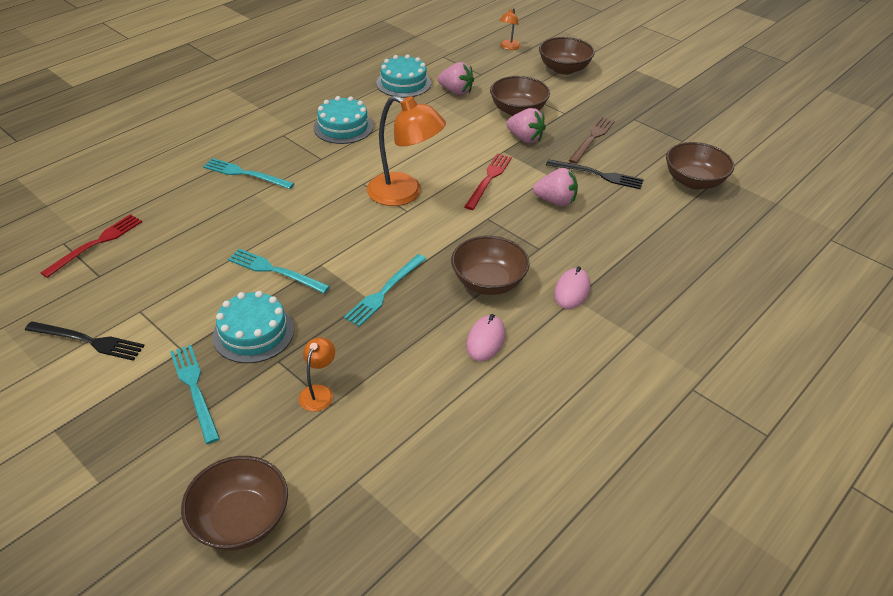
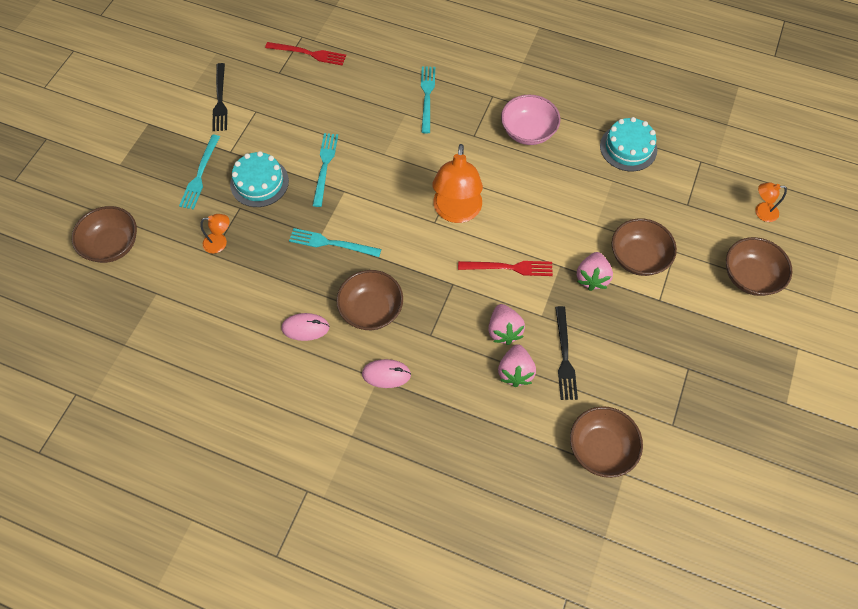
camera: 70 degrees right, 20 degrees up
turquoise fork [170,345,220,444] -> turquoise fork turned 150 degrees clockwise [179,135,220,210]
turquoise cake [314,96,373,144] -> pink bowl [501,95,560,145]
pink strawberry [438,62,474,95] -> pink strawberry moved to [498,344,536,387]
brown fork [568,117,615,164] -> none

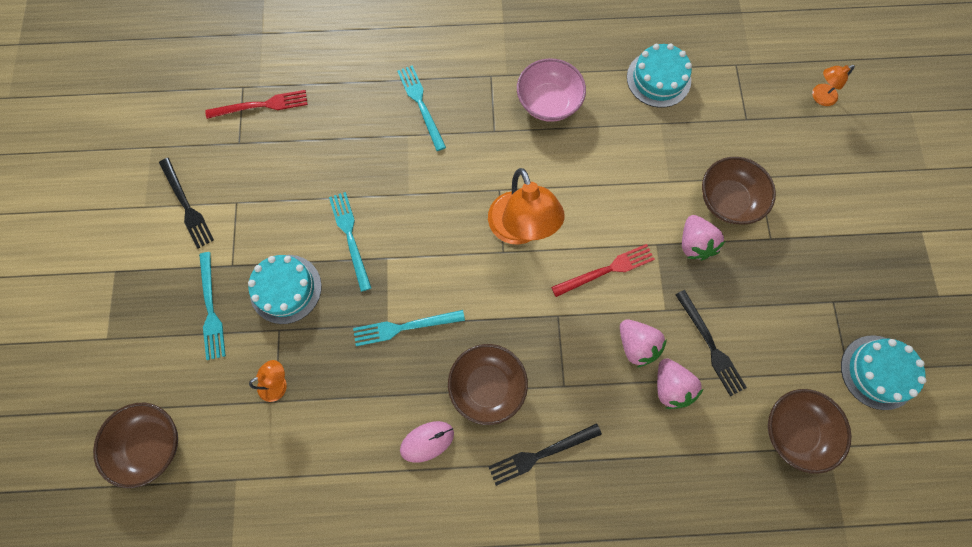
camera: 25 degrees left, 10 degrees up
pink mouse [362,359,411,388] -> black fork [488,423,602,486]
brown bowl [726,237,792,296] -> none
none -> turquoise cake [841,335,927,410]

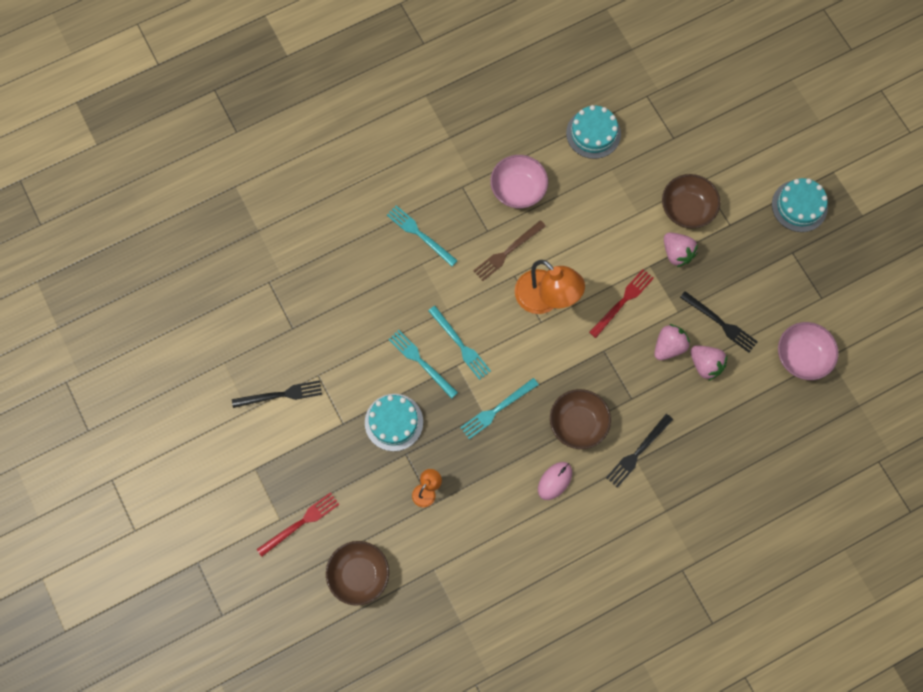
camera: 25 degrees left, 0 degrees up
black fork [159,158,214,248] -> black fork turned 45 degrees counterclockwise [232,380,322,408]
turquoise fork [199,252,226,360] -> turquoise fork moved to [428,306,491,380]
red fork [205,90,308,119] -> red fork moved to [257,492,340,557]
pink strawberry [620,319,667,367] -> pink strawberry turned 75 degrees counterclockwise [654,324,690,360]
brown bowl [768,389,851,474] -> pink bowl [778,322,839,380]
orange lamp [812,65,855,106] -> none
turquoise cake [841,335,927,410] -> turquoise cake moved to [772,178,828,232]
none -> brown fork [473,220,546,281]

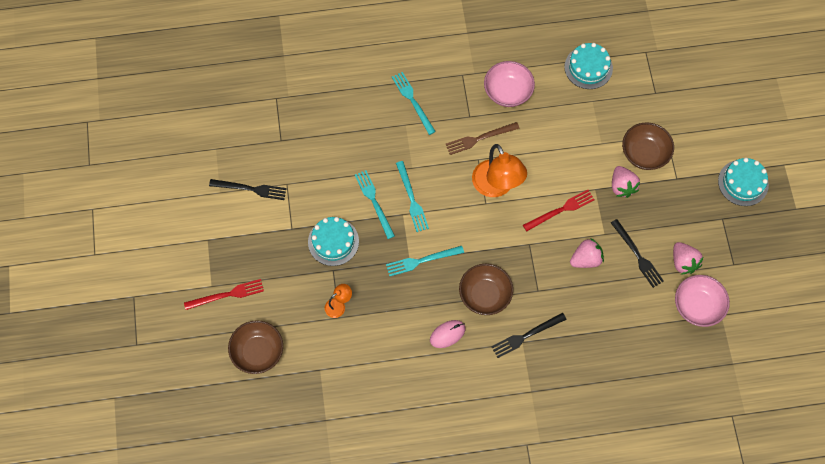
camera: 20 degrees right, 5 degrees down
pink strawberry [690,345,727,381] -> pink strawberry moved to [673,242,703,275]

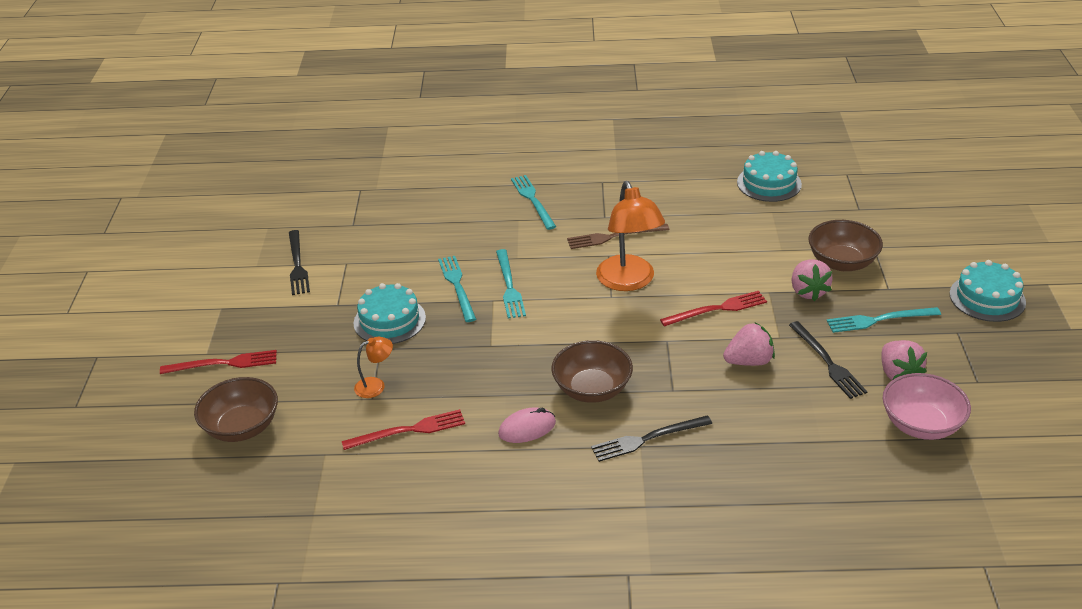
camera: 10 degrees right, 30 degrees down
black fork [209,179,287,200] -> black fork turned 60 degrees clockwise [289,230,310,295]
turquoise fork [386,246,464,276] -> turquoise fork moved to [827,307,941,333]
pink bowl [484,61,535,107] -> none
none -> red fork [342,409,465,450]

